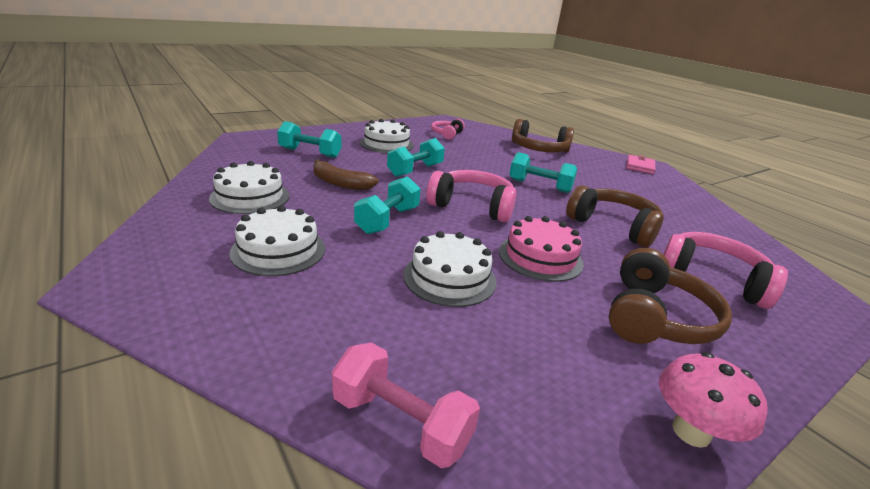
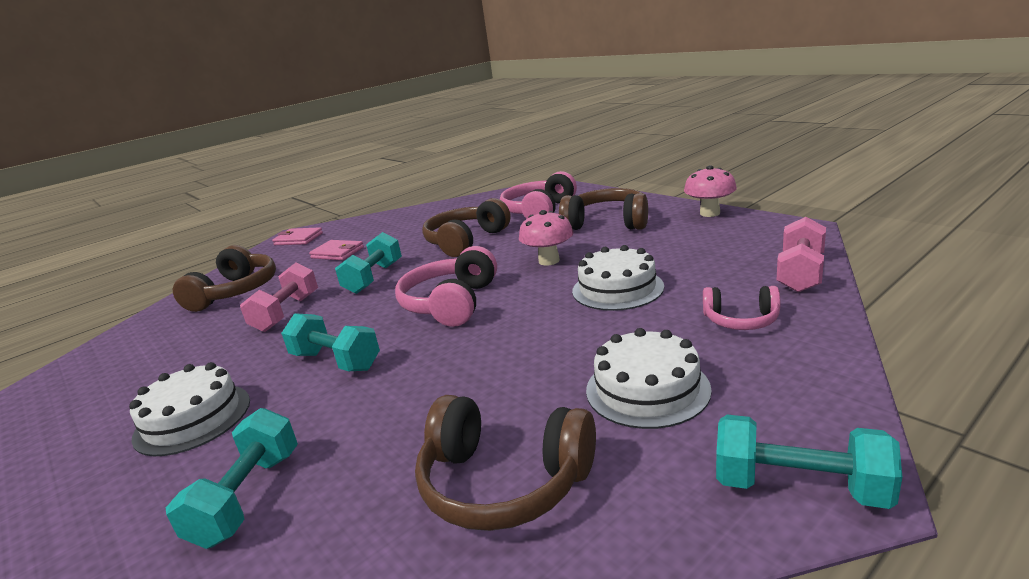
camera: 90 degrees left, 5 degrees down
white cake [209,161,289,214] -> brown headphones [415,395,596,531]
brown banana [313,159,379,190] -> none
turquoise dumbbell [354,176,420,234] -> turquoise dumbbell moved to [716,415,902,509]
pink headphones [431,119,464,140] -> pink headphones moved to [703,286,780,330]
pink cake [499,216,584,282] -> pink mushroom [519,210,573,265]
none -> pink dumbbell [240,263,318,332]
none -> pink wallet [309,240,364,260]

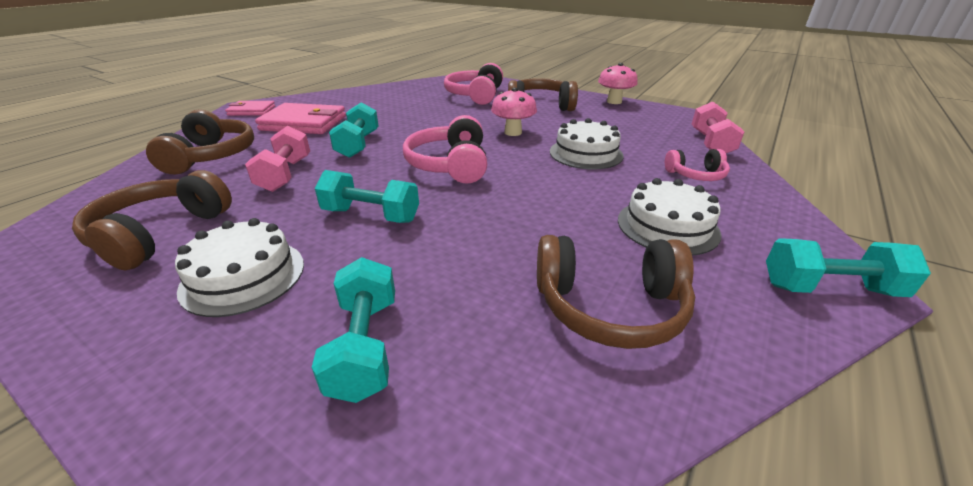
camera: 20 degrees left, 10 degrees up
pink wallet [309,240,364,260] -> pink wallet [255,103,346,134], size x1.72
brown headphones [422,198,511,257] -> brown headphones moved to [72,170,232,270]

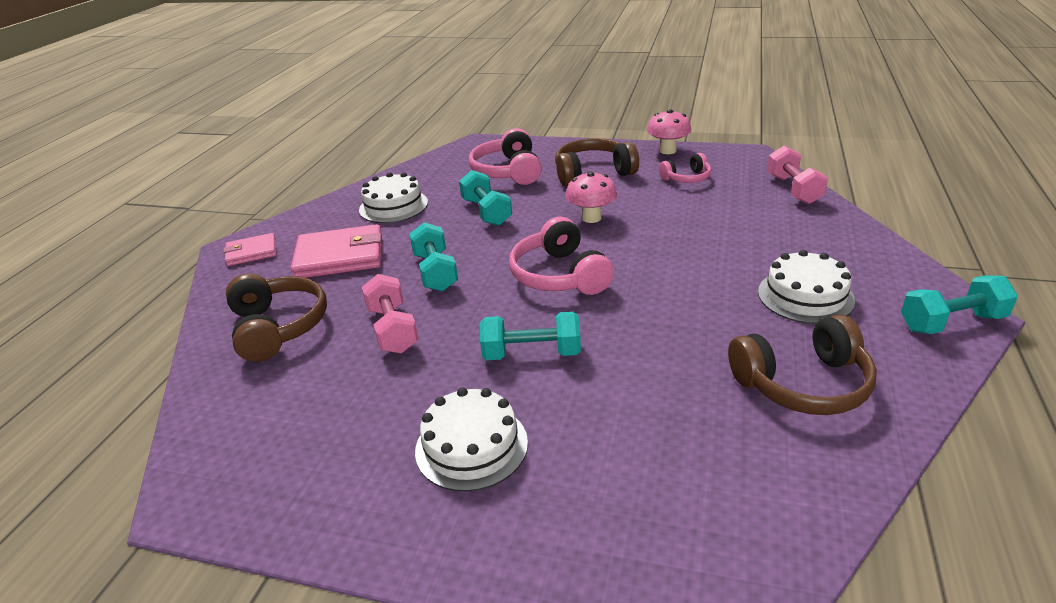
camera: 15 degrees left, 0 degrees up
brown headphones [72,170,232,270] -> none
turquoise dumbbell [311,257,395,403] -> turquoise dumbbell moved to [459,170,512,226]
white cake [550,118,624,170] -> white cake moved to [359,172,428,223]
pink headphones [665,149,730,181] -> pink headphones moved to [659,153,711,183]

